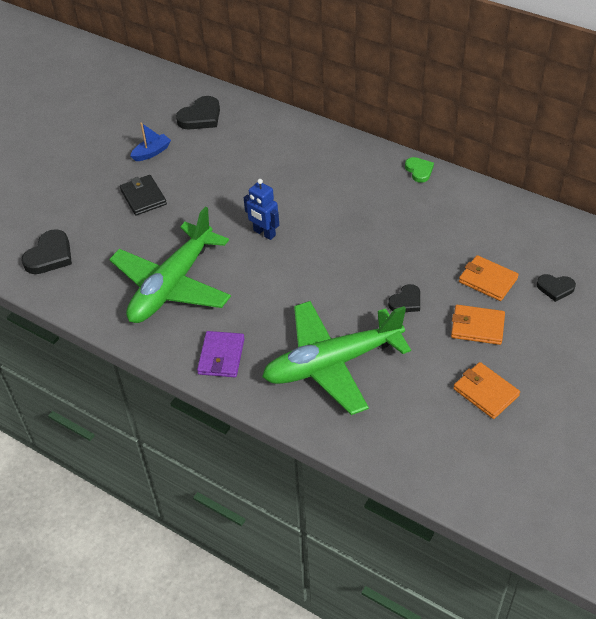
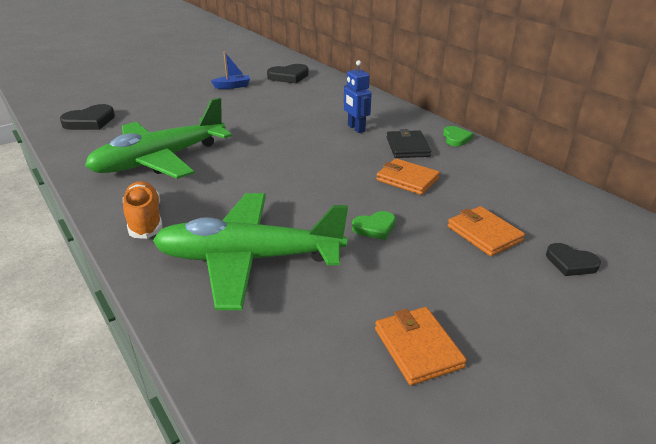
camera: 20 degrees right, 15 degrees down
black wallet [120,175,167,216] -> black wallet moved to [387,129,431,158]
purple wallet [197,331,245,377] -> orange shoe [123,181,163,239]
blue robot [244,179,279,240] -> blue robot moved to [344,60,372,133]
black heart [388,284,420,312] -> green heart [352,211,396,240]
orange wallet [451,305,505,345] -> orange wallet moved to [376,158,440,195]

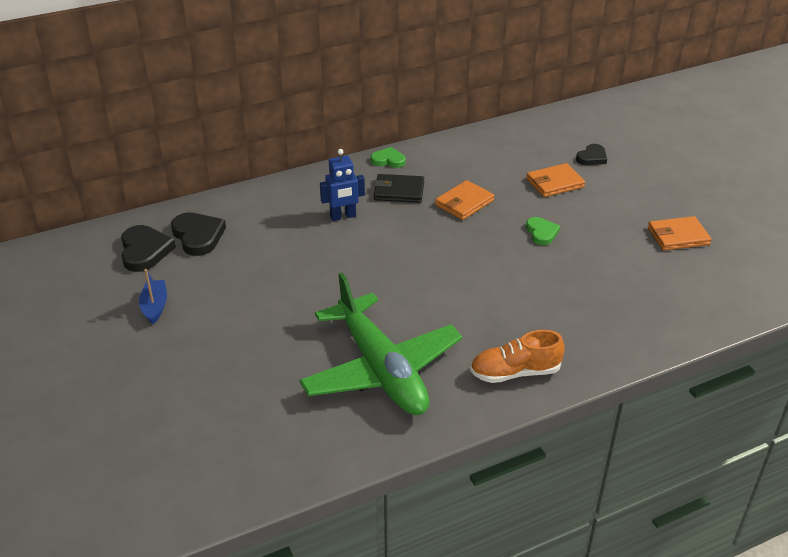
camera: 80 degrees left, 5 degrees up
black heart [60,104,115,130] -> black heart moved to [171,212,226,256]
green plane [153,193,348,310] -> none

